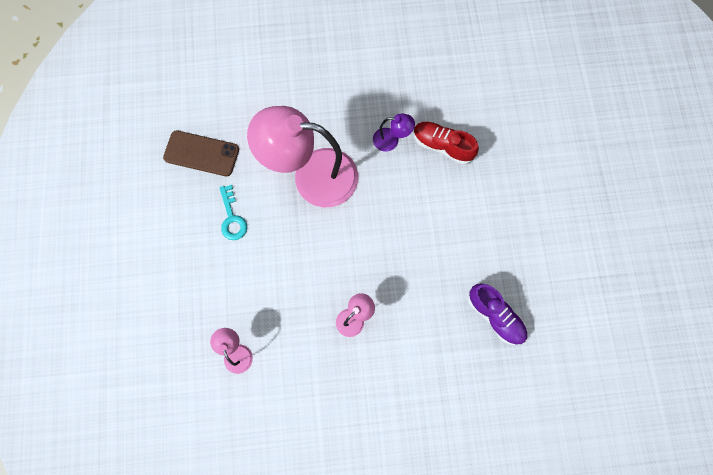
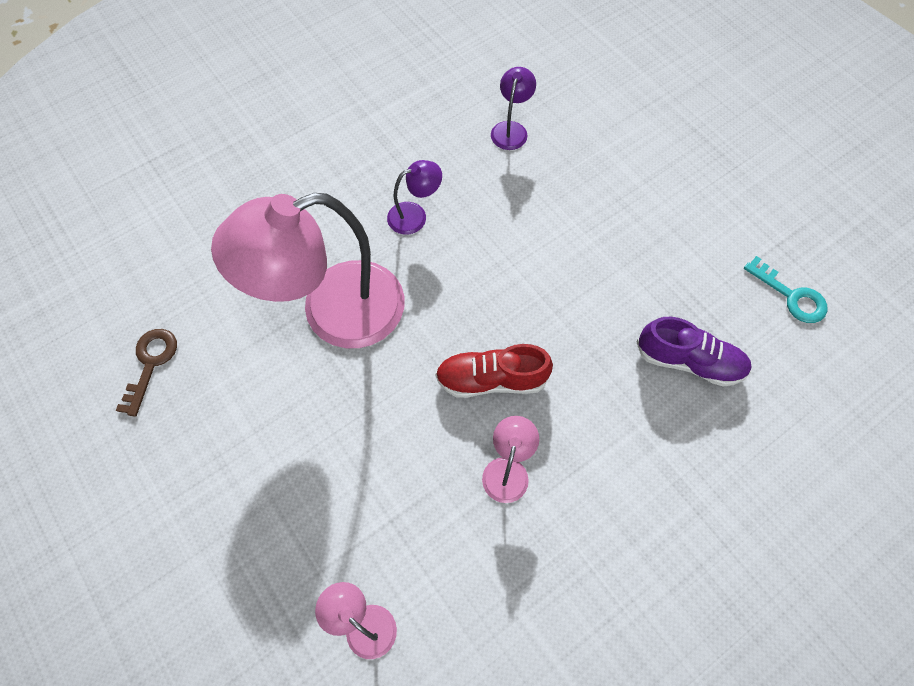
camera: 30 degrees left, 10 degrees down
brown phone [163,130,239,176] -> brown key [116,329,177,417]
turquoise key [219,185,247,240] -> turquoise key moved to [744,256,827,323]
red shoe [413,122,479,165] -> red shoe moved to [435,344,553,398]
none -> purple lamp [491,67,536,150]

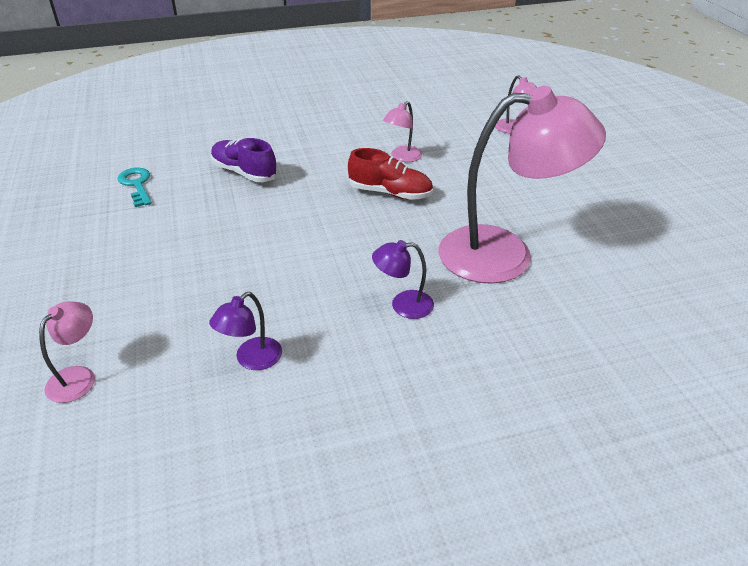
camera: 160 degrees left, 25 degrees down
brown key [116,329,177,417] -> none
none -> pink lamp [39,301,95,403]

